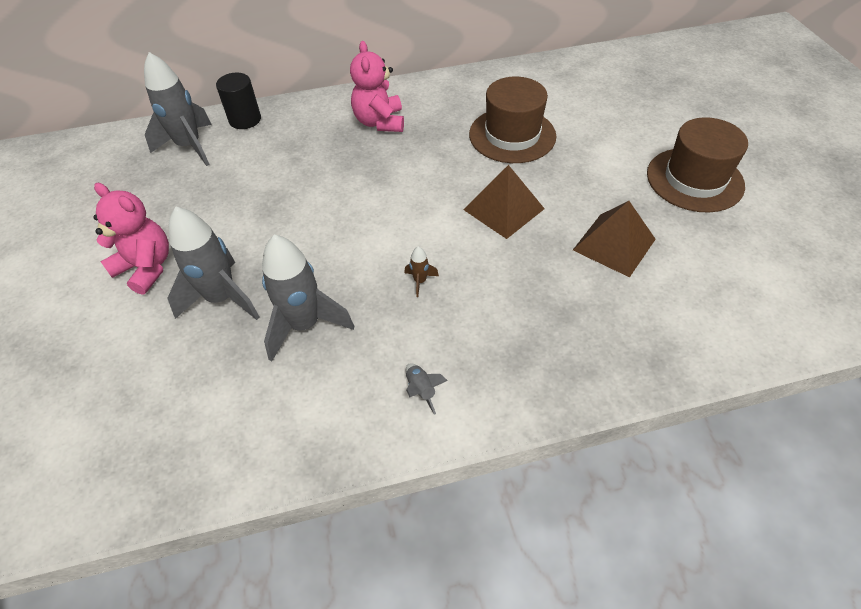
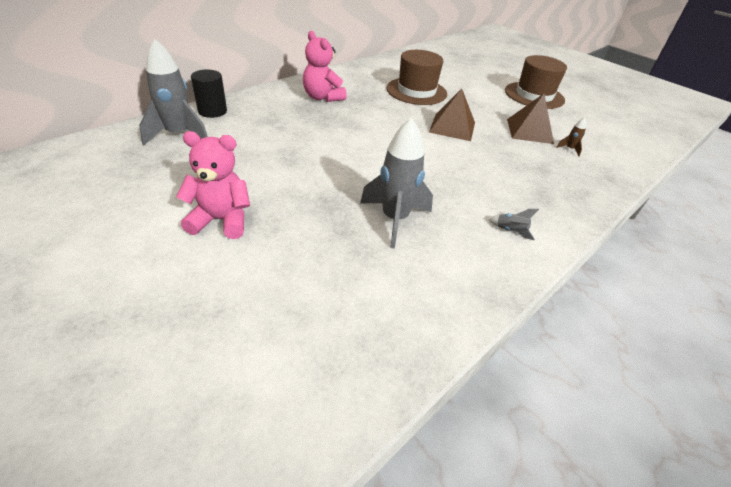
camera: 35 degrees left, 10 degrees down
grey rocket [167,207,259,320] -> none
brown rocket [404,246,439,297] -> brown rocket moved to [556,117,586,156]

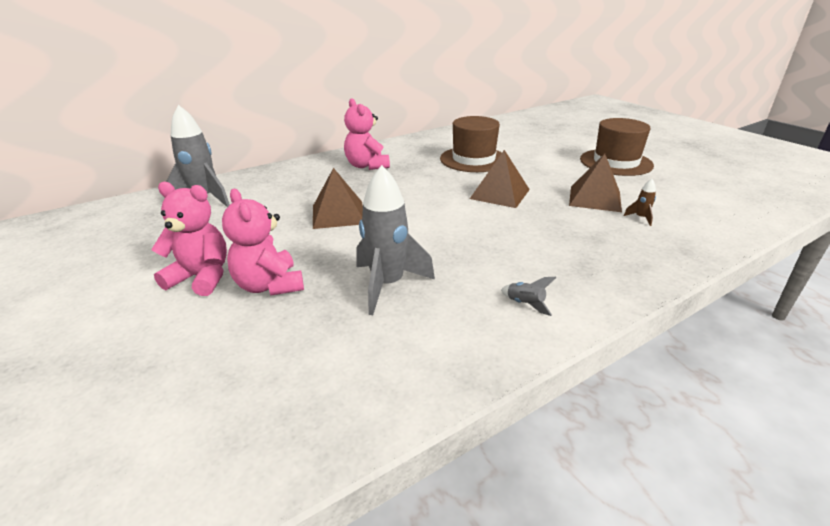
camera: 15 degrees right, 10 degrees down
black cylinder [191,69,227,118] -> none
none -> pink teddy bear [222,189,304,296]
none -> brown pyramid [313,168,363,229]

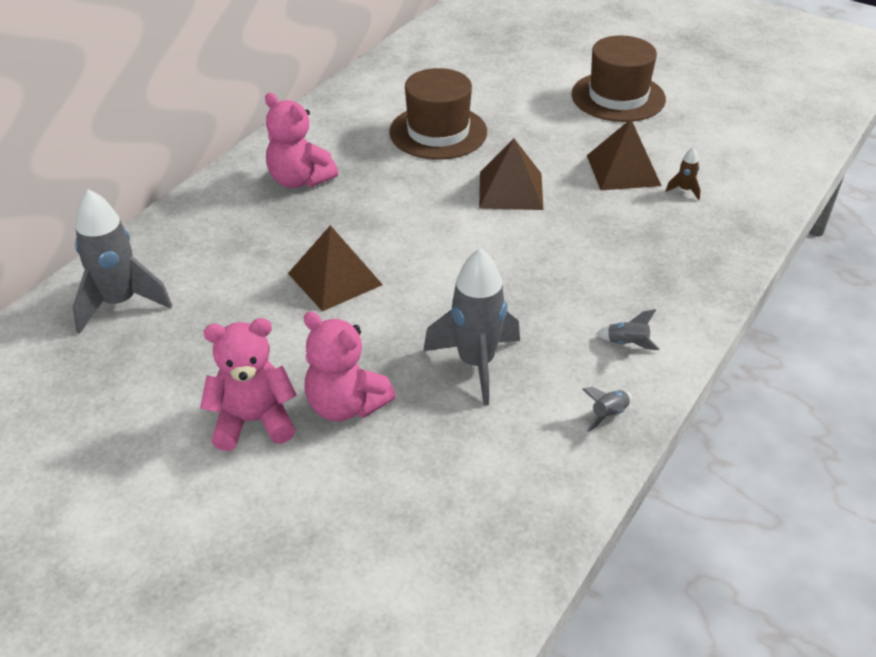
camera: 25 degrees left, 10 degrees up
none -> grey rocket [582,387,632,432]

